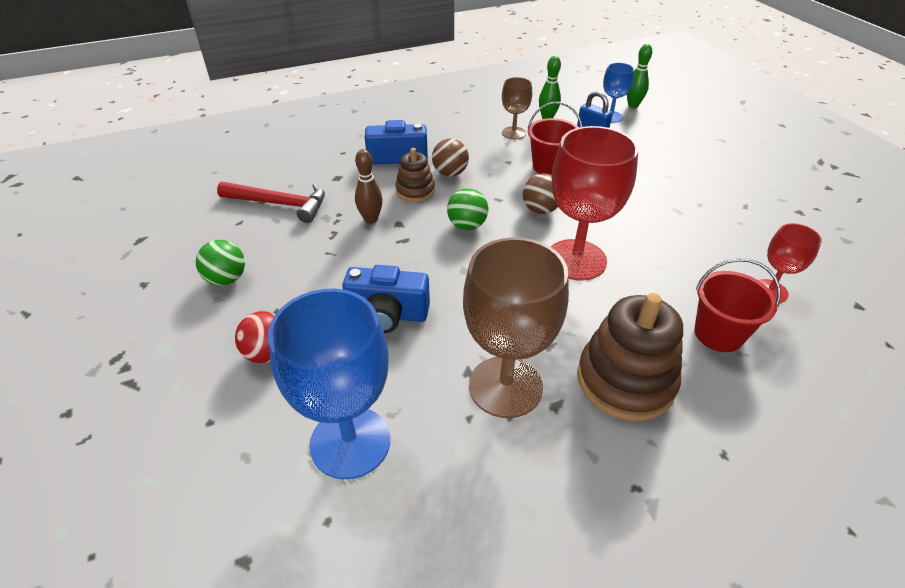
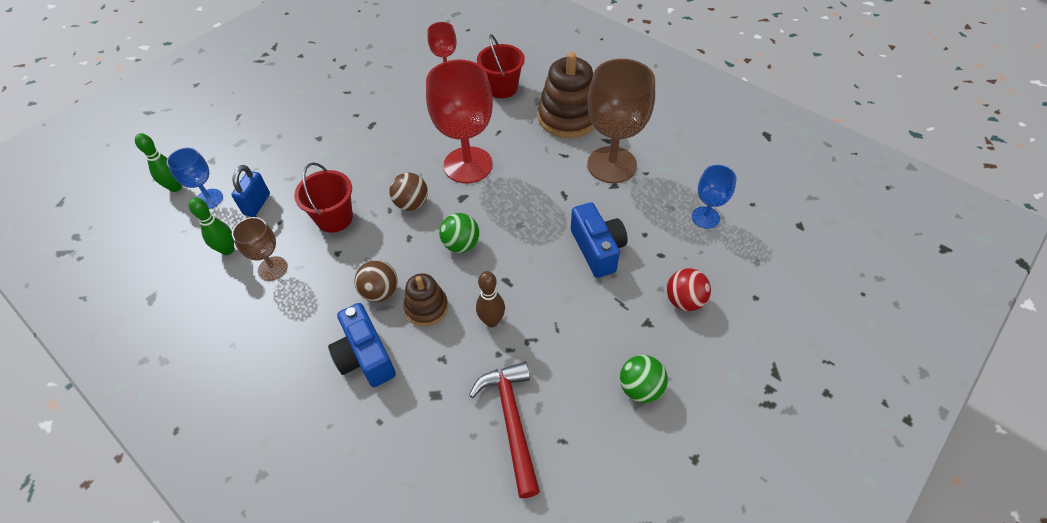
camera: 115 degrees left, 10 degrees up
blue goblet [268,289,390,479] -> blue goblet [692,165,737,229], size x0.52

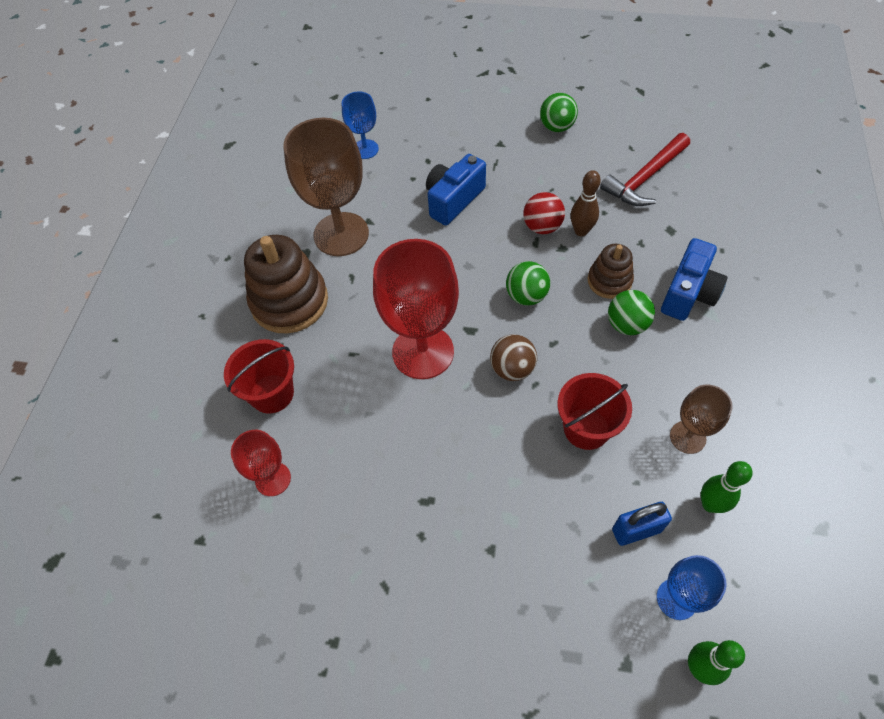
camera: 120 degrees left, 5 degrees up
brown ball [354,260,398,302] -> green ball [608,290,655,335]
red ball [667,268,711,311] -> red ball moved to [523,192,565,234]

